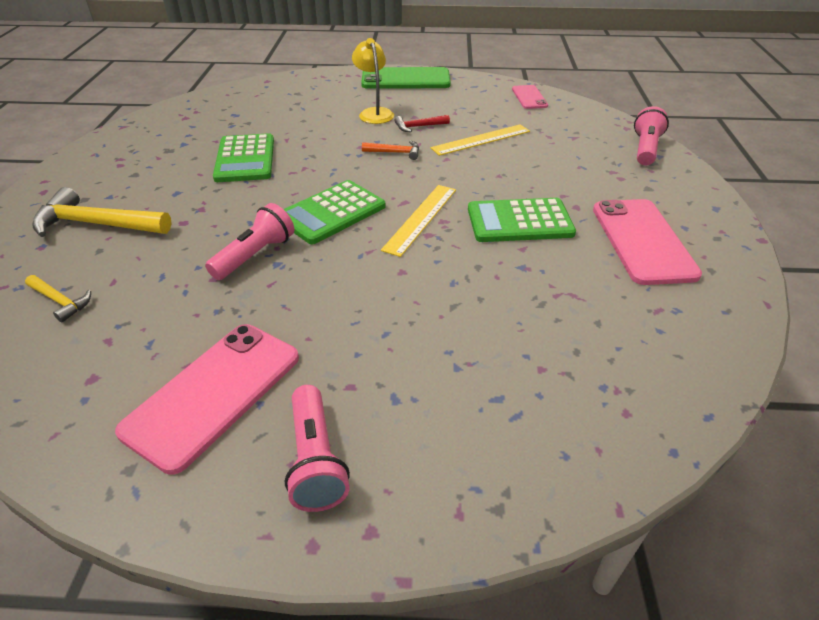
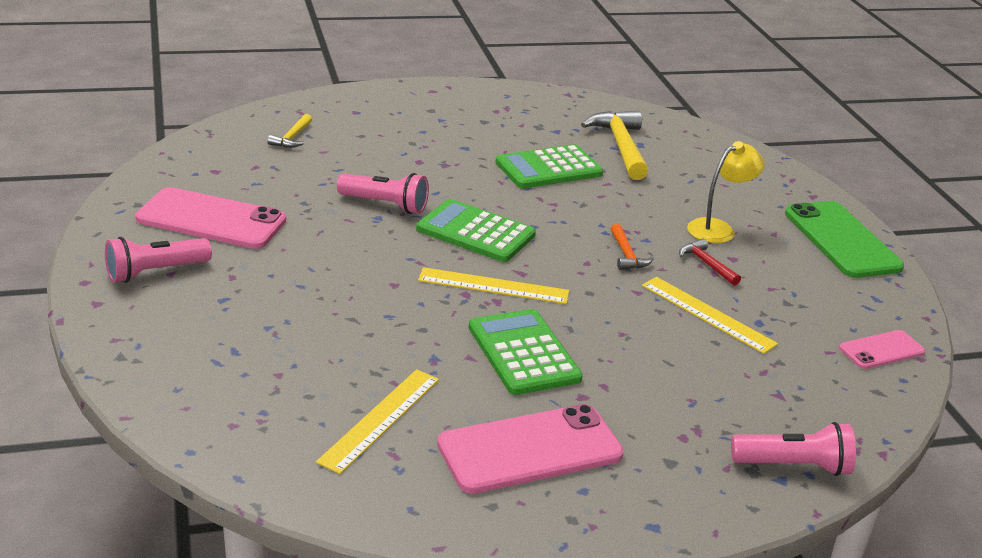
camera: 70 degrees right, 10 degrees down
yellow hammer [32,187,171,237] -> yellow hammer moved to [581,111,648,180]
none -> yellow ruler [316,369,439,474]

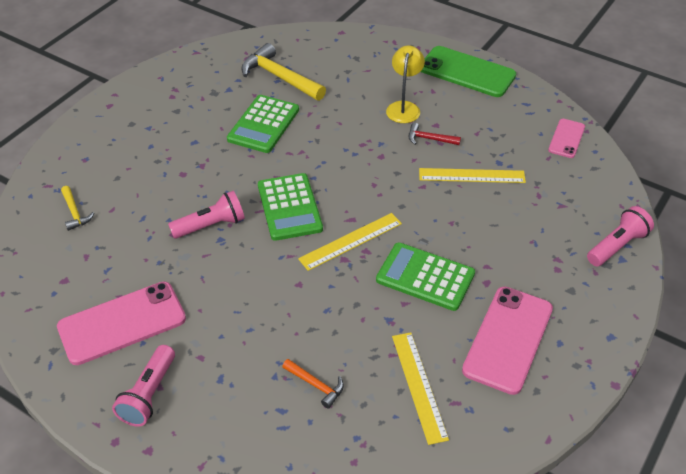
camera: 40 degrees left, 15 degrees up
green calculator [416,199,536,262] -> green calculator turned 90 degrees counterclockwise [258,173,323,241]
orange hammer [611,224,654,270] -> orange hammer moved to [282,359,344,409]

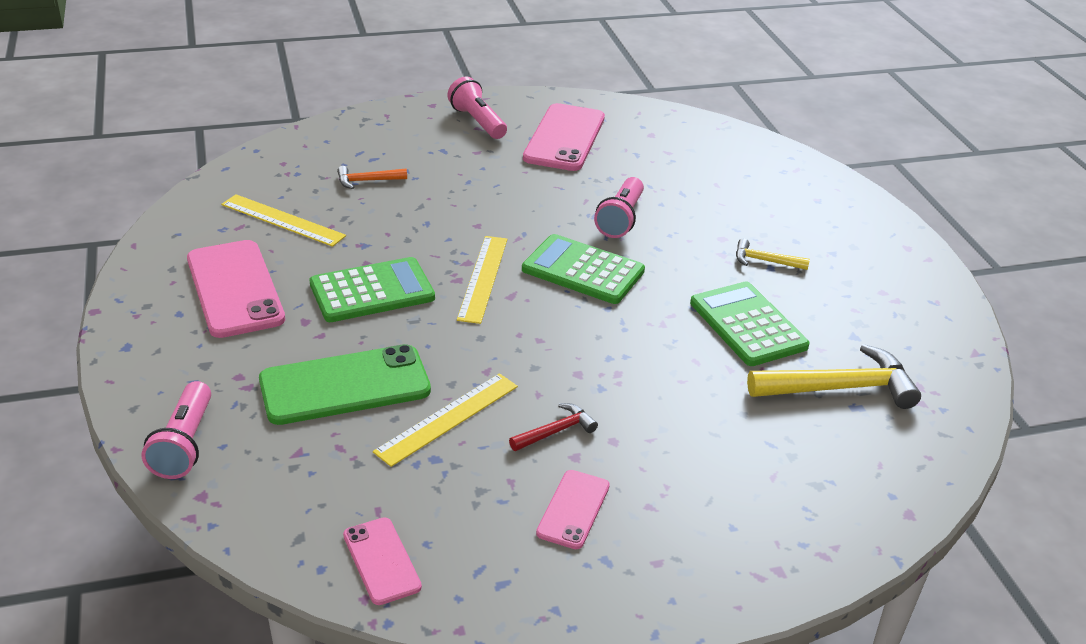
camera: 130 degrees right, 10 degrees down
yellow hammer [61,186,94,231] -> yellow hammer moved to [736,239,810,270]
yellow lamp [386,46,425,123] -> none
green phone [421,46,516,97] -> green phone moved to [259,344,431,425]
none -> pink phone [536,470,610,549]

